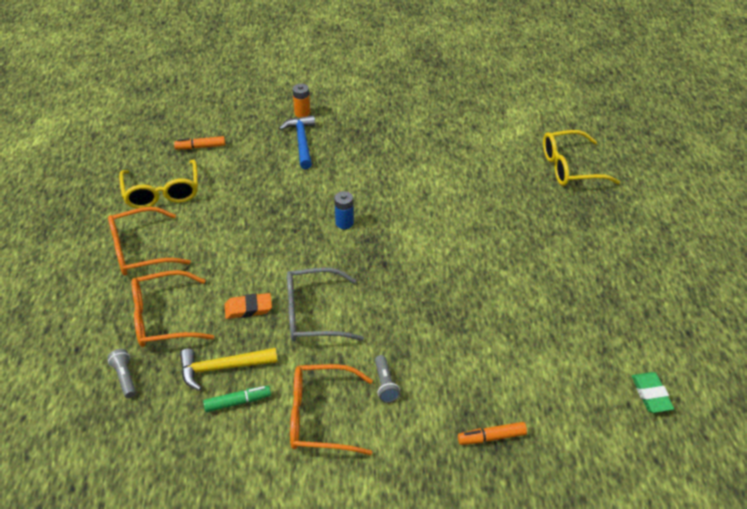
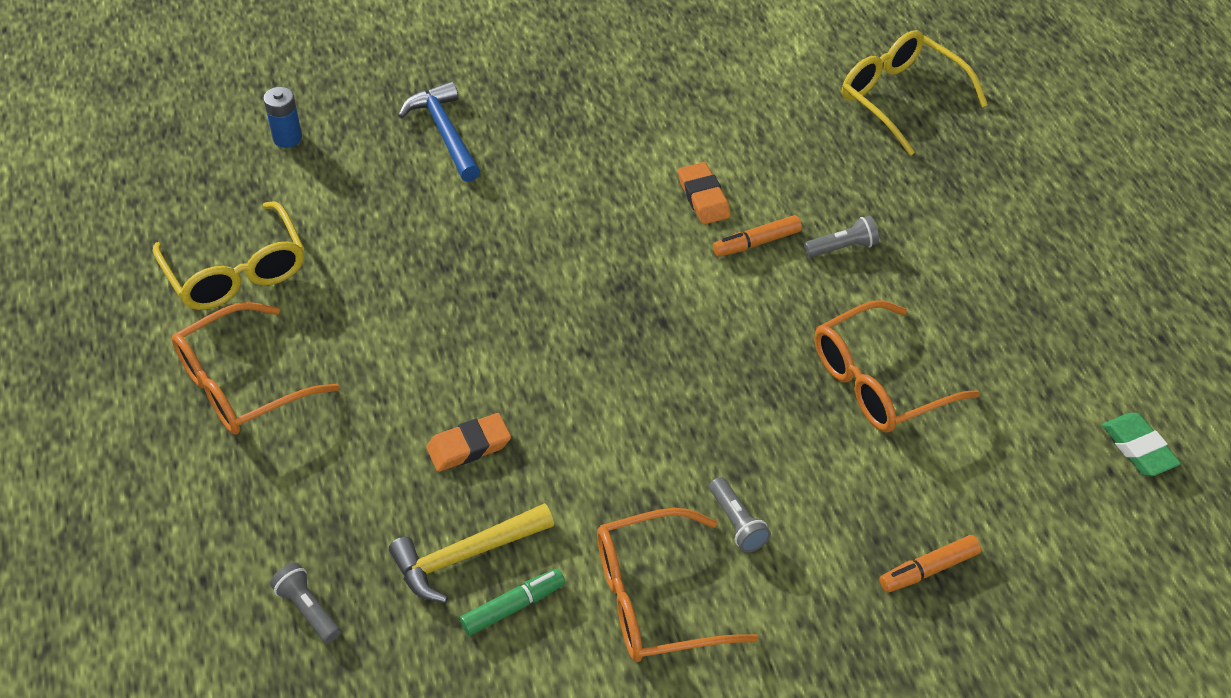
camera: 15 degrees left, 5 degrees up
orange glasses [132,270,214,347] -> orange glasses moved to [815,300,980,433]
orange marker [174,136,225,149] -> orange marker moved to [713,215,802,257]
grey glasses [287,268,364,341] -> none
orange battery [292,84,310,118] -> none
blue battery [334,191,354,229] -> blue battery moved to [264,87,302,148]
yellow glasses [543,130,620,186] -> yellow glasses turned 75 degrees clockwise [842,30,988,156]
none -> orange eraser [678,162,731,225]
none -> grey flashlight [804,216,879,257]

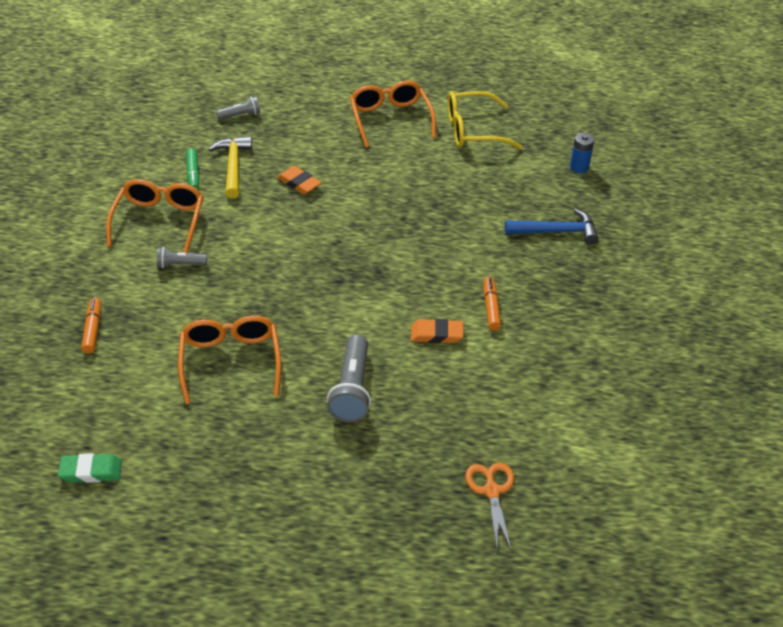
camera: 110 degrees right, 5 degrees down
orange eraser [426,413,511,472] -> orange eraser turned 45 degrees counterclockwise [277,166,322,195]
orange marker [713,215,802,257] -> orange marker moved to [484,277,501,330]
grey flashlight [804,216,879,257] -> grey flashlight [327,334,371,422], size x1.80
yellow glasses [842,30,988,156] -> orange scissors [465,463,514,552]

